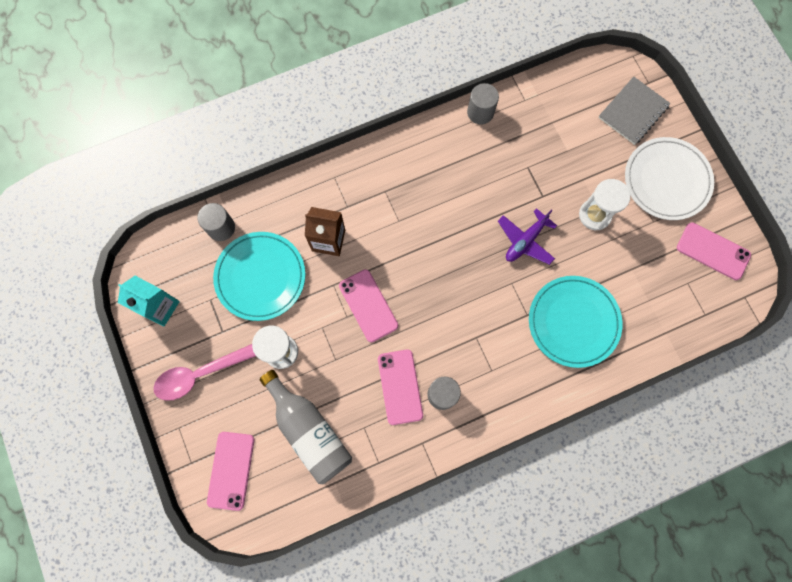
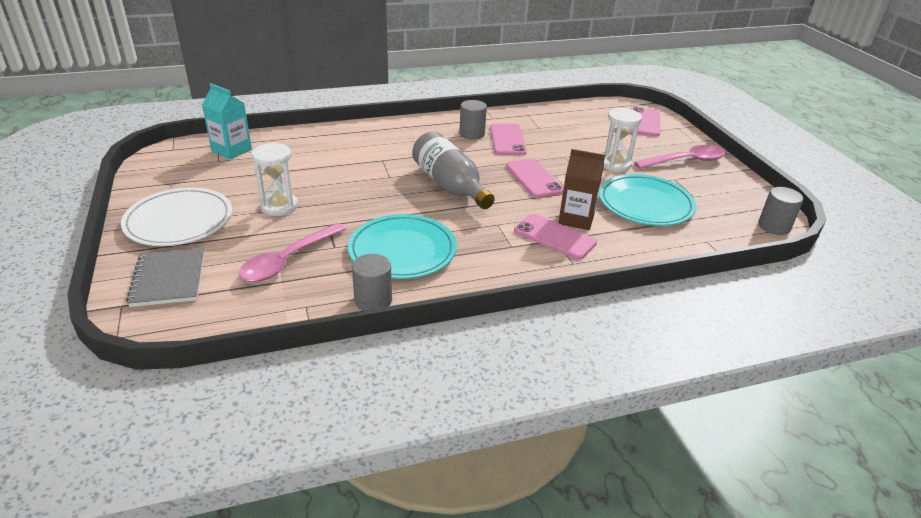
camera: 175 degrees left, 40 degrees down
turquoise carton [118,276,180,326] -> turquoise carton moved to [202,83,252,160]
grey cylinder [197,203,235,241] -> grey cylinder moved to [758,187,804,235]
grey bottle [260,370,352,484] -> grey bottle moved to [412,131,495,209]
purple plane [498,208,557,265] -> none
turquoise plate [529,276,623,368] -> turquoise plate moved to [348,214,457,279]
grey notebook [598,76,671,145] -> grey notebook turned 60 degrees counterclockwise [126,248,204,307]
pink phone [677,222,751,280] -> pink phone moved to [514,214,597,260]
none -> pink spoon [239,223,346,282]

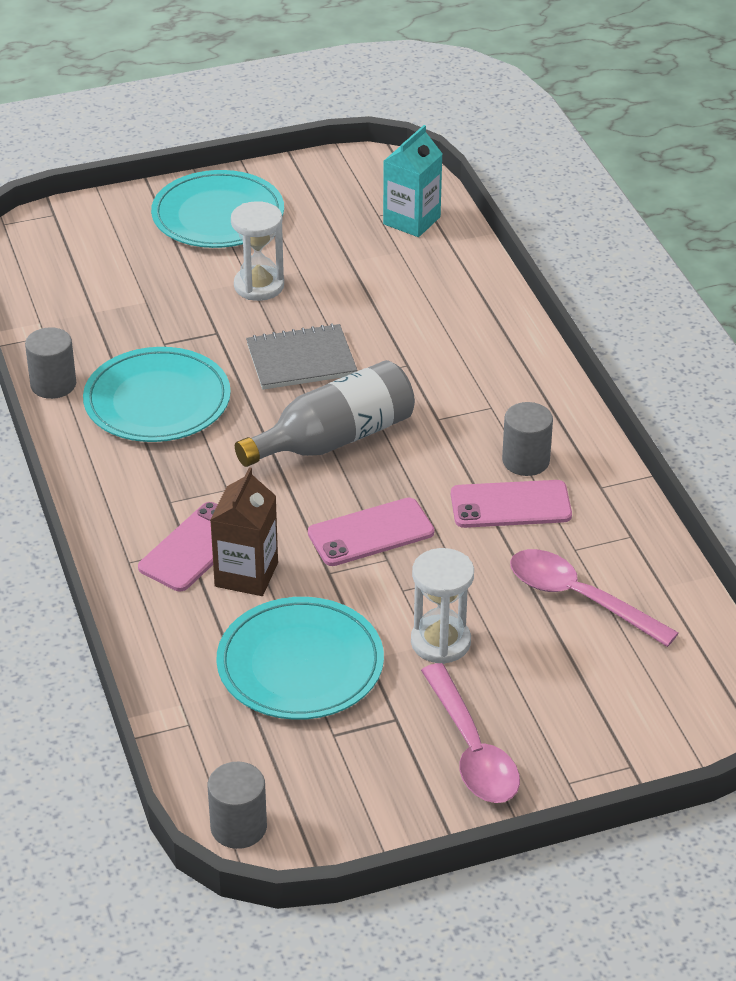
camera: 90 degrees right, 5 degrees up
white plate [121,187,232,246] -> turquoise plate [151,170,284,248]
grey notebook [126,248,204,307] -> grey notebook moved to [246,323,358,390]
pink spoon [239,223,346,282] -> pink spoon moved to [510,549,679,647]
pink phone [631,107,660,137] -> none

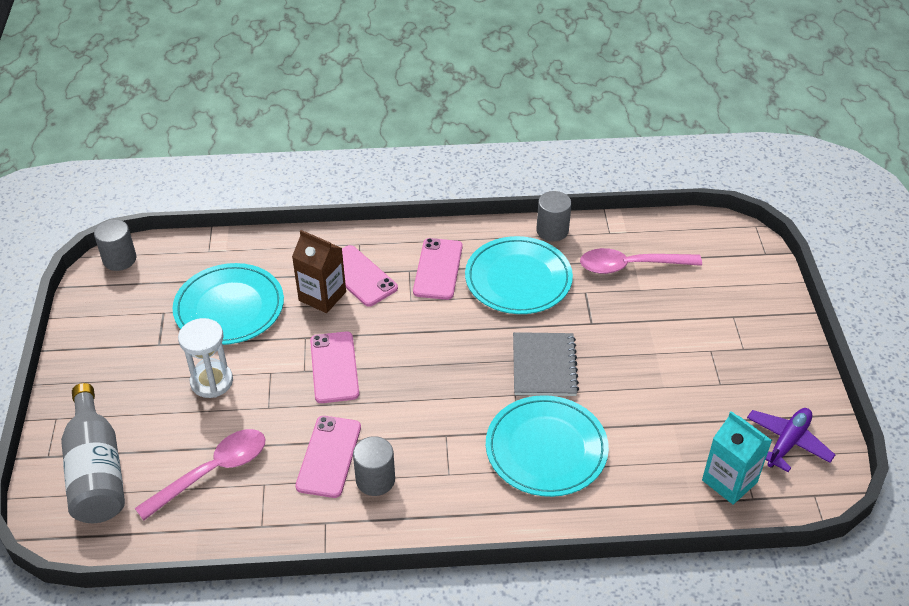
camera: 105 degrees right, 5 degrees up
turquoise plate [151,170,284,248] -> turquoise plate moved to [486,395,609,497]
white hourglass [231,201,284,301] -> none
grey bottle [235,360,415,467] -> grey bottle moved to [61,383,125,523]
pink spoon [421,663,520,803] -> pink spoon moved to [580,248,702,274]
none -> pink phone [413,238,463,300]
none -> purple plane [747,408,835,472]

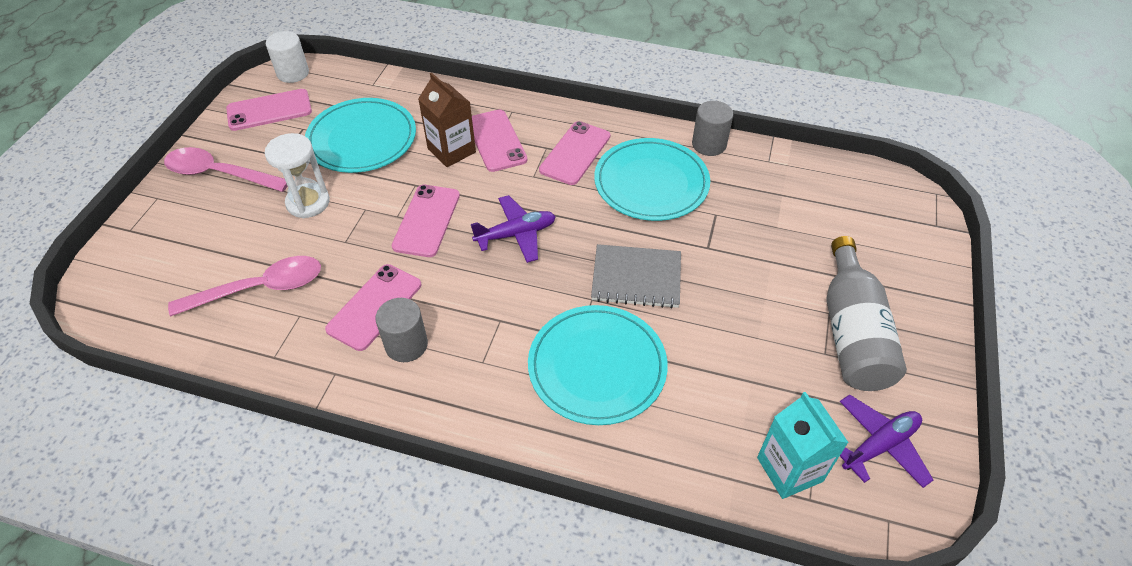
camera: 20 degrees right, 5 degrees up
grey bottle [61,383,125,523] -> grey bottle moved to [826,236,907,391]
grey cylinder [94,219,136,271] -> white cylinder [266,31,309,83]
grey notebook [513,332,579,396] -> grey notebook turned 75 degrees clockwise [591,244,681,308]
pink spoon [580,248,702,274] -> pink spoon moved to [164,147,288,192]
none -> pink phone [226,89,312,131]
none -> purple plane [471,195,556,263]

